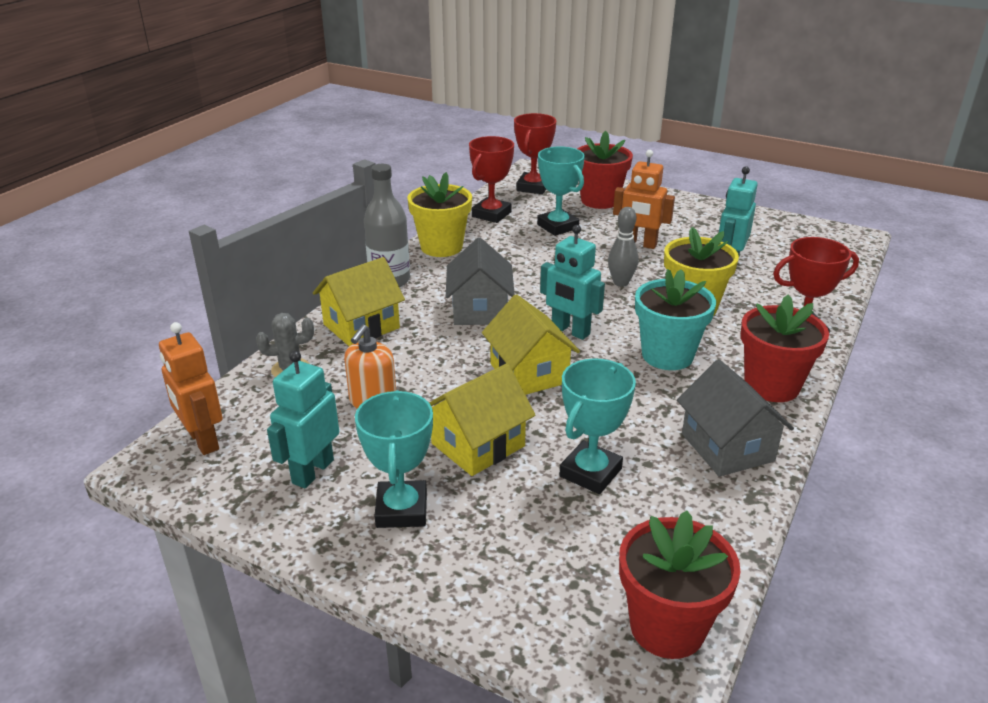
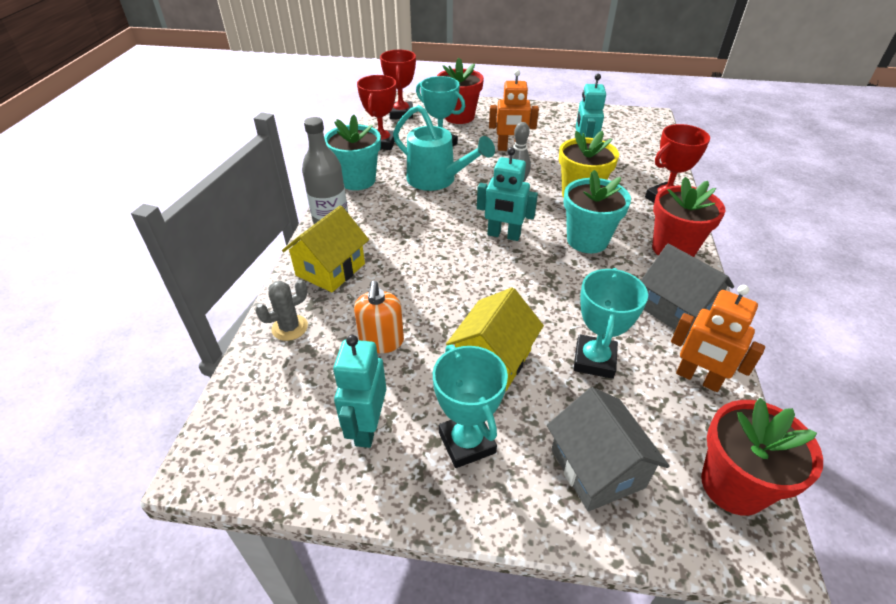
camera: 20 degrees left, 10 degrees up
orange robot [159,322,223,455] -> orange robot moved to [671,285,765,392]
yellow flower pot [408,172,472,257] -> turquoise flower pot [324,115,381,190]
grey house [446,238,515,325] -> grey house moved to [547,387,669,511]
yellow house [482,294,580,395] -> none
none -> turquoise watering can [393,105,495,191]

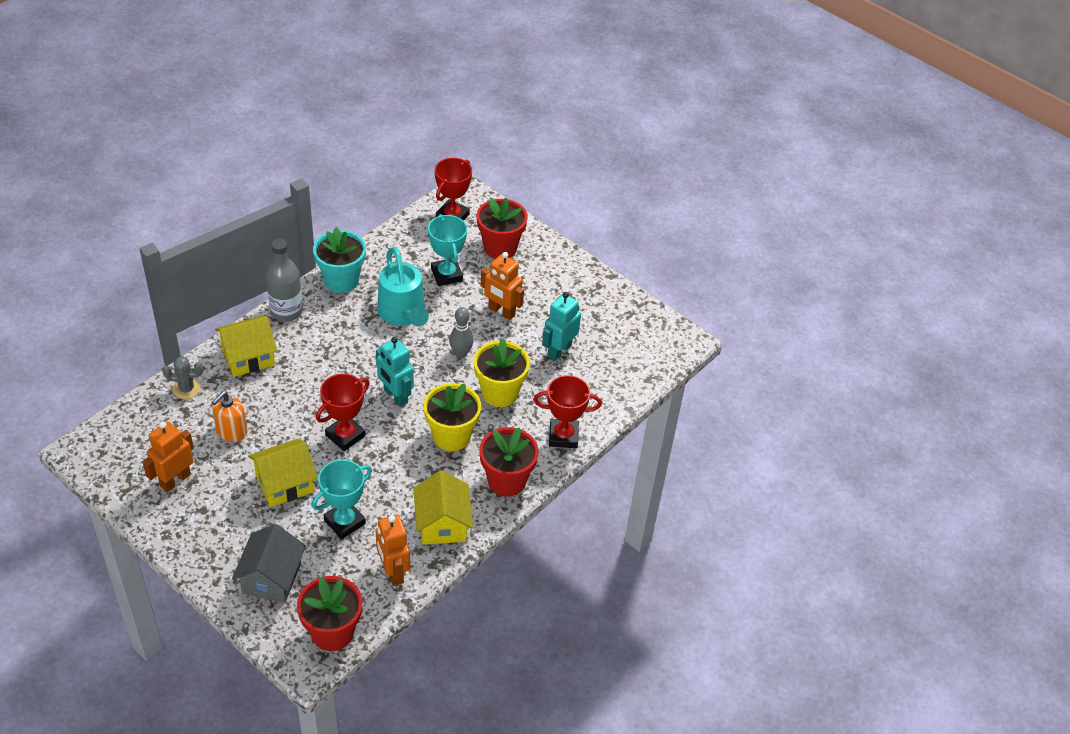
camera: 30 degrees right, 5 degrees up
turquoise robot [333,335,386,448] -> orange robot [142,421,194,492]
red trophy [357,75,396,150] -> red trophy moved to [316,374,369,451]
turquoise trophy [433,344,508,468] -> none
turquoise flower pot [564,170,631,253] -> yellow flower pot [423,383,481,451]
grey house [641,244,734,337] -> yellow house [413,470,473,545]

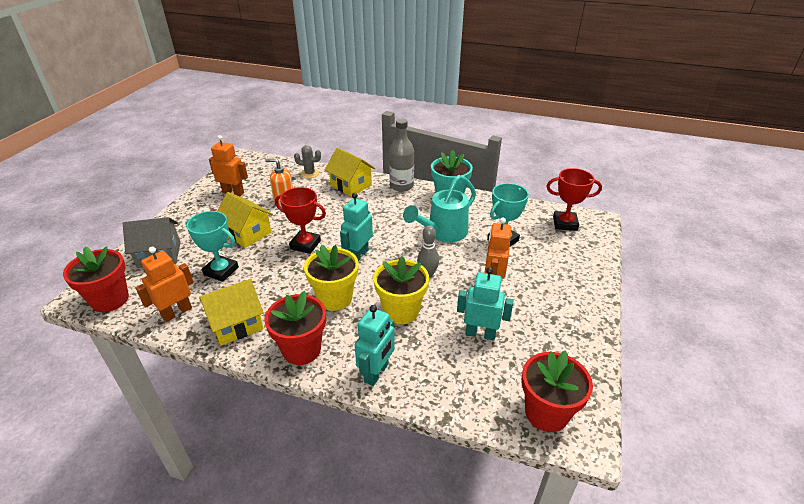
camera: 70 degrees right, 10 degrees down
grey cactus [162,356,203,399] -> grey cactus turned 60 degrees counterclockwise [294,145,321,178]
red flower pot [477,197,528,259] -> red flower pot moved to [521,351,593,432]
red trophy [533,375,602,448] -> turquoise robot [355,305,395,386]

